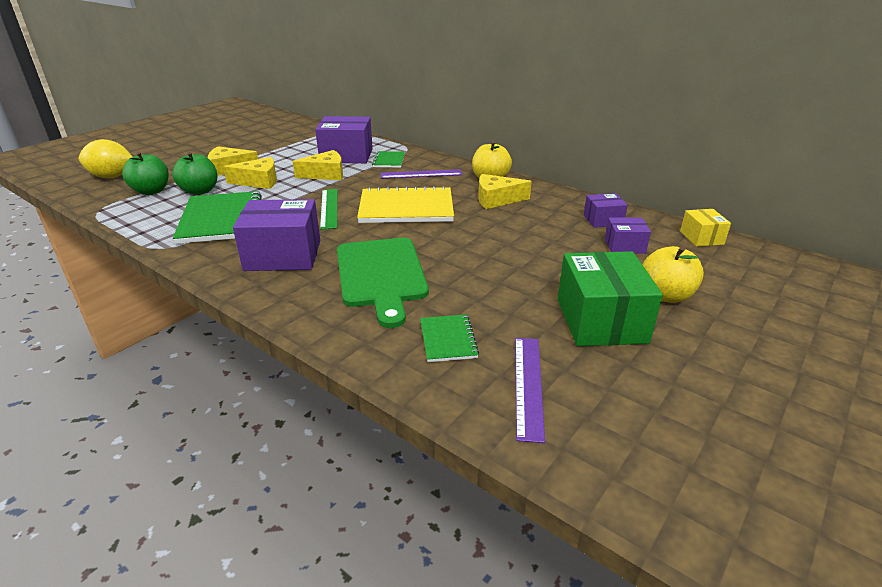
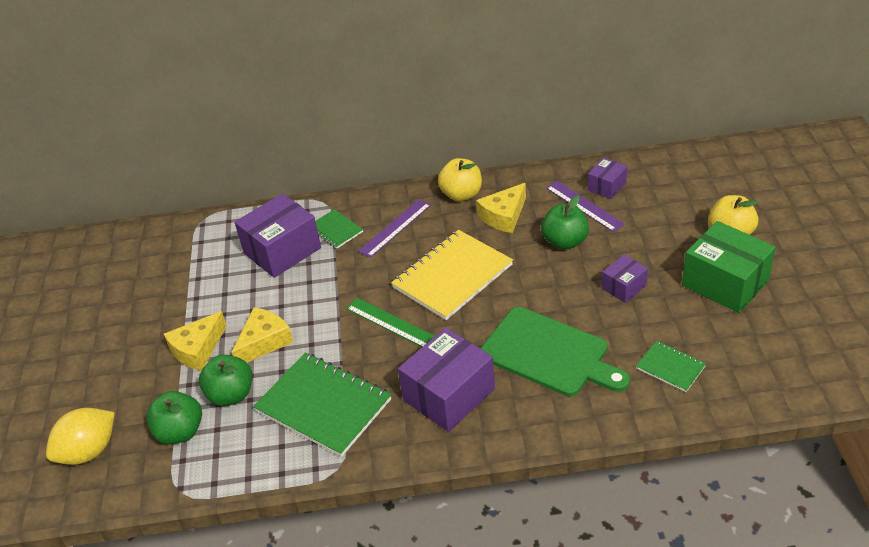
camera: 40 degrees left, 10 degrees up
yellow cheese [293,150,343,180] -> none
purple ruler [515,338,545,443] -> purple ruler moved to [546,181,625,232]
purple box [605,217,651,254] -> purple box moved to [602,255,648,303]
yellow box [680,209,731,247] -> none
none -> green apple [541,195,589,250]

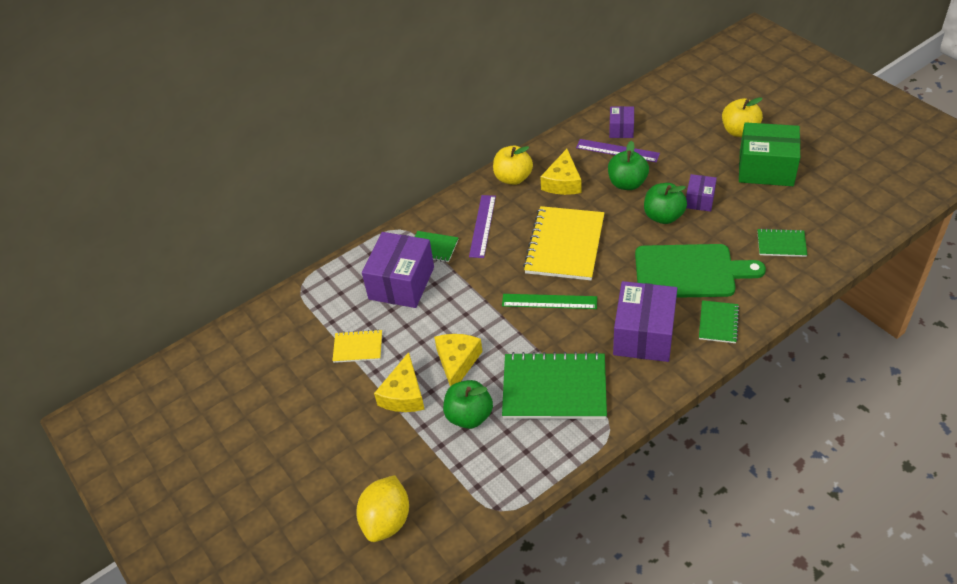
camera: 30 degrees left, 5 degrees up
green apple [146,391,202,444] -> green apple moved to [644,183,687,224]
none -> yellow notebook [332,329,382,363]
none -> green notebook [699,300,739,343]

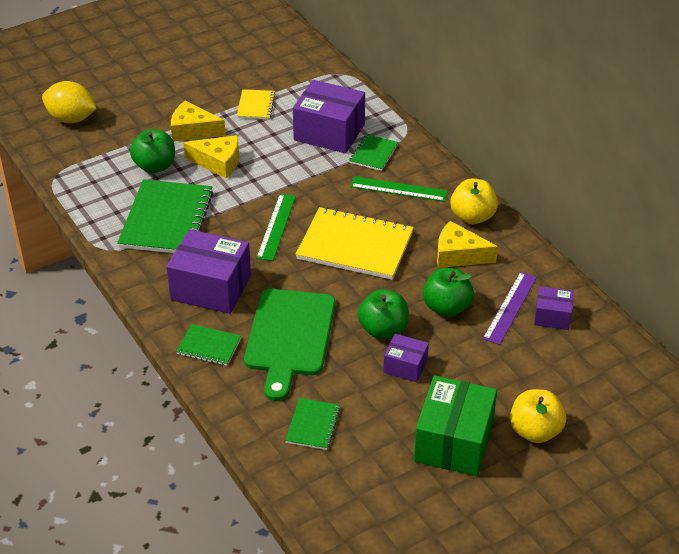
camera: 90 degrees right, 5 degrees down
purple ruler [469,195,496,258] -> green ruler [350,176,448,202]

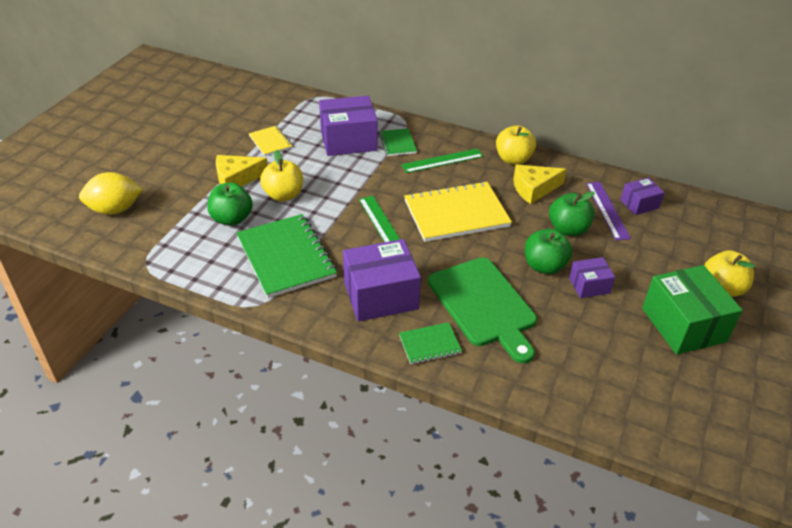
camera: 35 degrees left, 0 degrees up
yellow cheese [183,135,239,179] -> yellow apple [260,150,303,201]
green notebook [285,398,340,450] -> none

